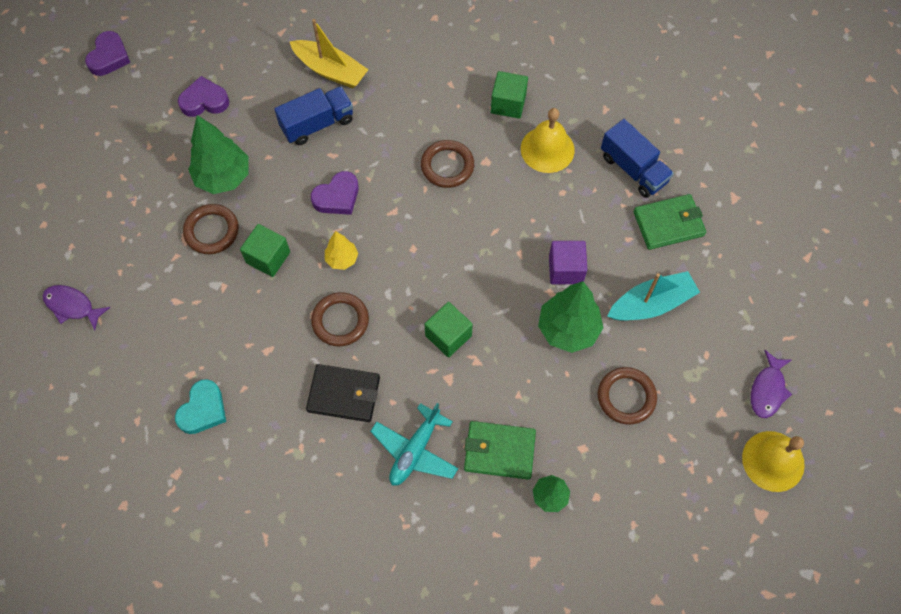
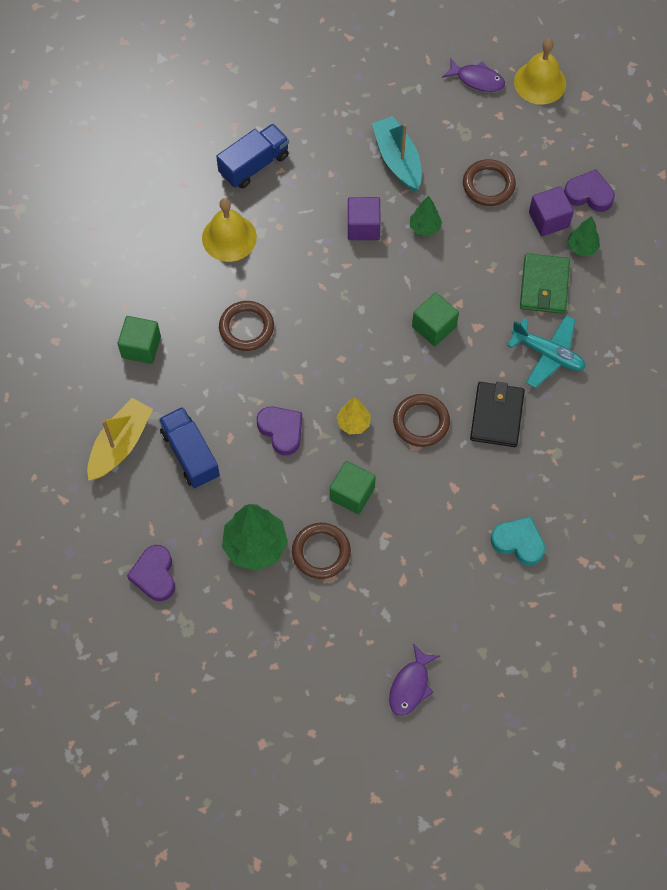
camera: 90 degrees left, 0 degrees up
purple heart [85,31,130,76] -> purple heart moved to [564,170,615,212]
green cube [491,71,528,119] -> green cube moved to [118,316,161,364]
green tree [538,281,604,353] -> green tree [410,196,442,236], size x0.54
green wallet [633,194,706,250] -> none
none -> purple cube [529,186,574,236]

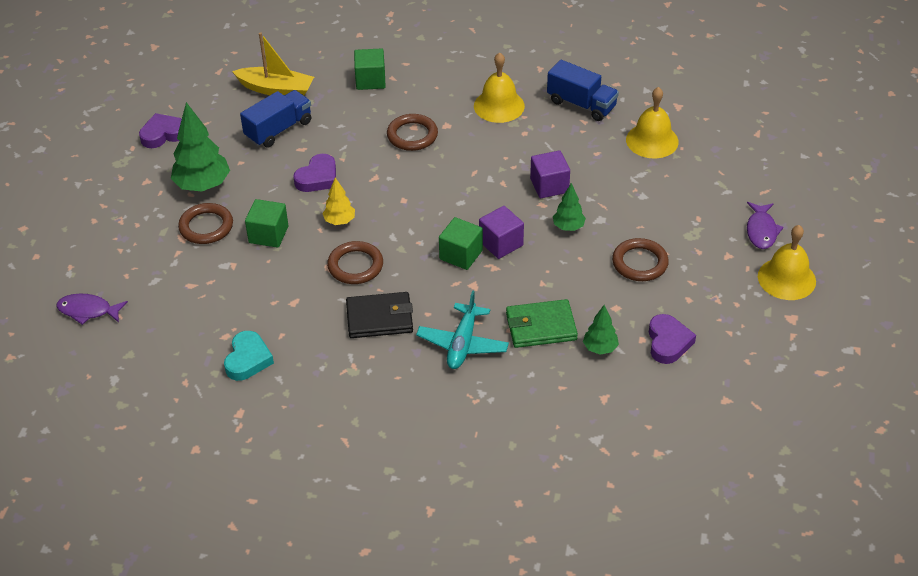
camera: 75 degrees right, 20 degrees down
turquoise boat [372,116,422,191] -> none
purple cube [529,186,574,236] -> purple cube moved to [479,206,524,259]
none -> yellow bell [626,87,679,159]

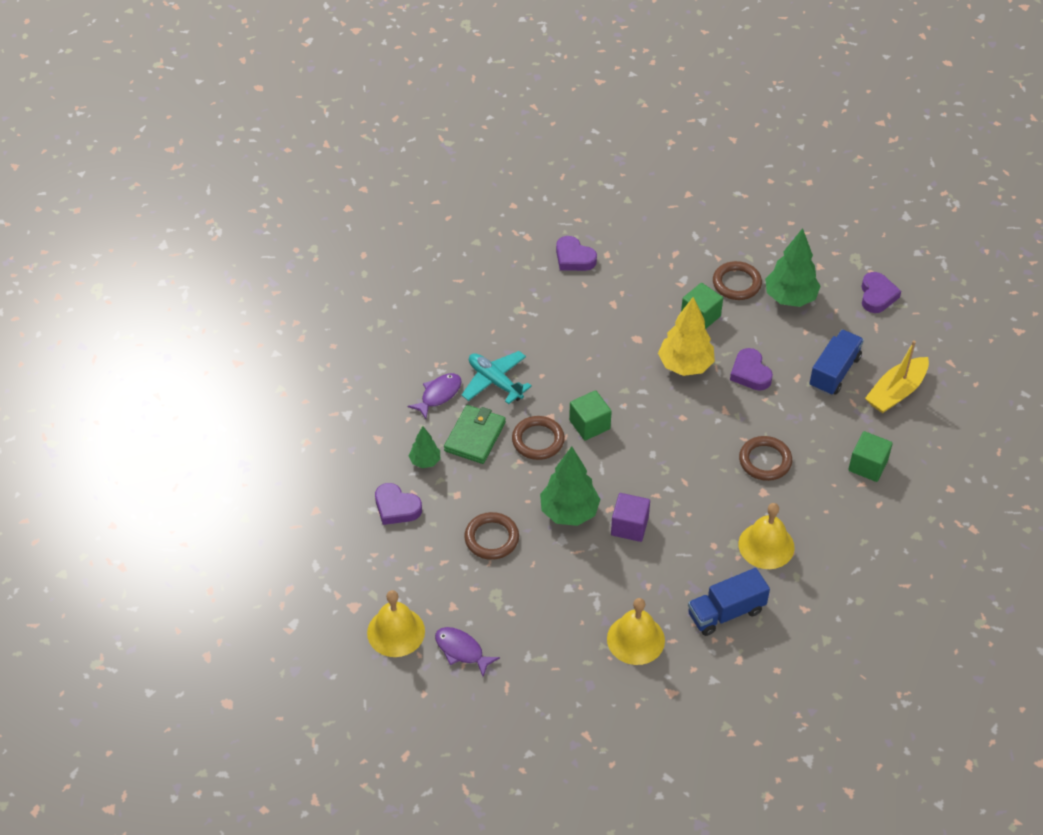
camera: 120 degrees right, 5 degrees up
purple fish [56,294,128,325] -> purple fish moved to [408,373,462,419]
turquoise heart [224,331,274,381] -> purple heart [556,236,597,271]
blue truck [240,90,311,147] -> blue truck turned 135 degrees counterclockwise [809,330,864,396]
yellow tree [322,177,355,225] -> yellow tree [658,297,715,376], size x1.84
brown ring [327,241,383,284] -> brown ring moved to [512,416,565,460]
black wallet [346,292,413,338] -> none
purple cube [479,206,524,259] -> none
green tree [553,183,586,231] -> green tree [540,446,601,526], size x1.84

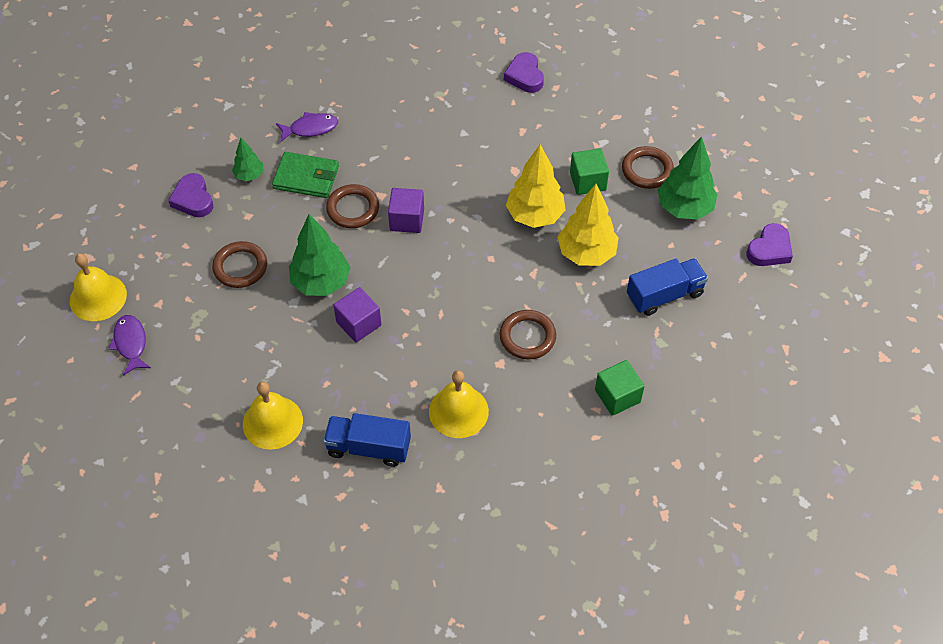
camera: 35 degrees right, 5 degrees up
green wallet [444,405,506,464] -> green wallet turned 45 degrees clockwise [272,152,339,198]
turquoise plane [461,351,532,404] -> none
green cube [569,390,612,441] -> purple cube [388,188,424,233]
purple heart [730,348,773,391] -> yellow tree [558,184,619,266]
yellow boat [865,340,929,413] -> none

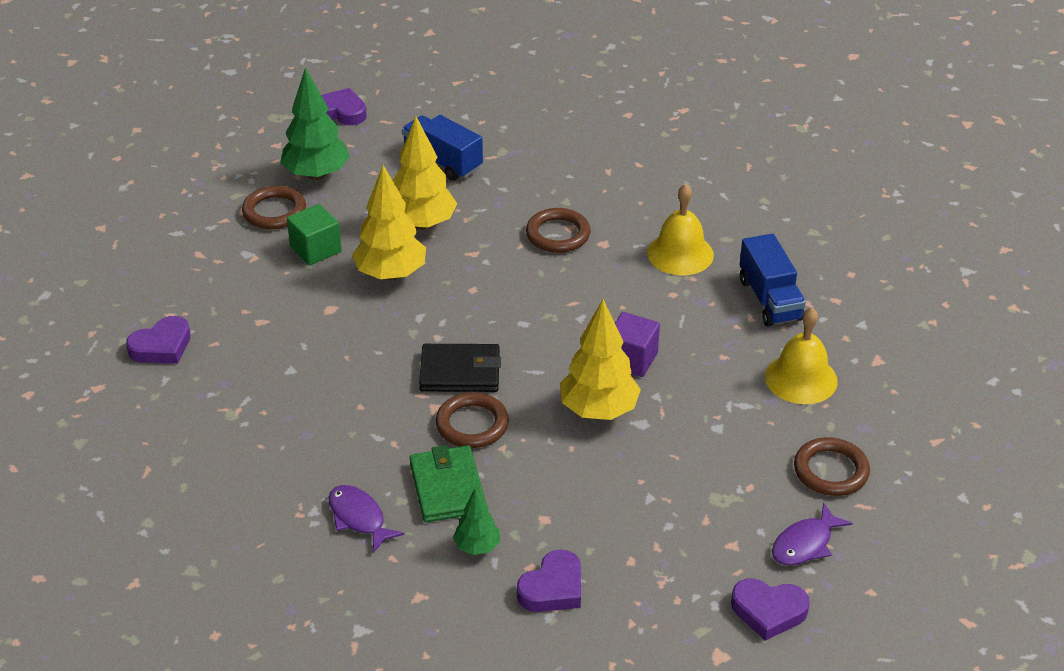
camera: 115 degrees left, 15 degrees down
yellow bell [70,253,127,321] -> purple heart [731,578,810,641]
brown ring [212,241,267,288] -> brown ring moved to [794,437,870,496]
green tree [289,214,351,296] -> yellow tree [560,299,641,420]
purple cube [388,188,424,233] -> black wallet [419,344,501,392]
green cube [595,360,645,416] -> none

